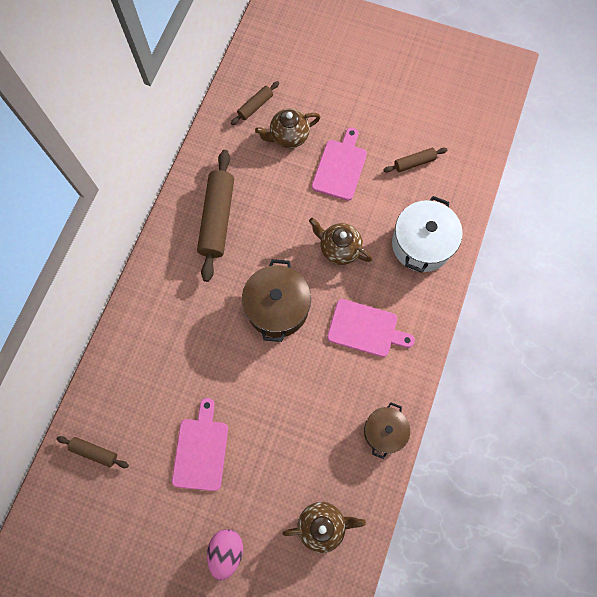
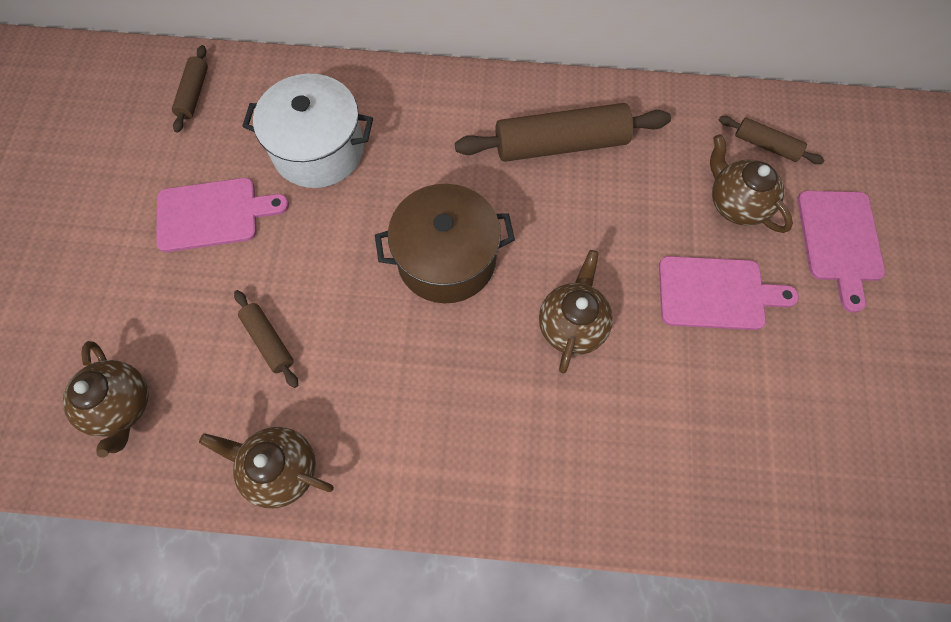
camera: 75 degrees right, 5 degrees down
pink egg [207,529,243,580] -> none
pink cutting board [327,299,415,357] -> pink cutting board moved to [797,191,885,313]
brown pot [364,402,410,459] -> brown teapot [199,427,334,508]
brown rolling pin [384,148,447,173] -> brown rolling pin moved to [234,290,298,388]
white pot [392,196,462,273] -> white pot moved to [242,74,373,188]

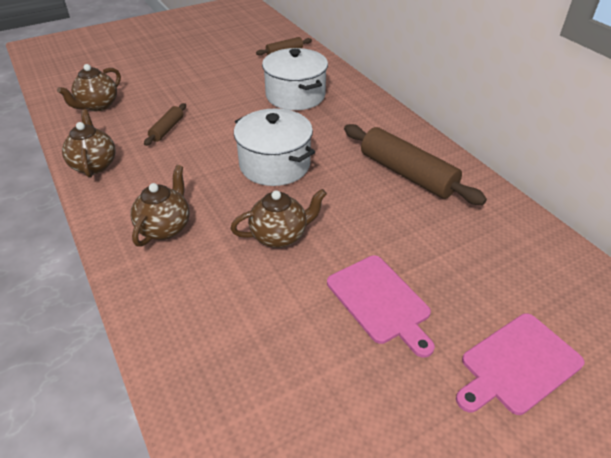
camera: 55 degrees right, 25 degrees down
pink cutting board [156,178,289,252] -> none
brown pot [375,184,515,303] -> white pot [234,109,315,186]
brown teapot [710,134,793,233] -> brown teapot moved to [130,165,190,247]
brown rolling pin [719,116,824,164] -> none

